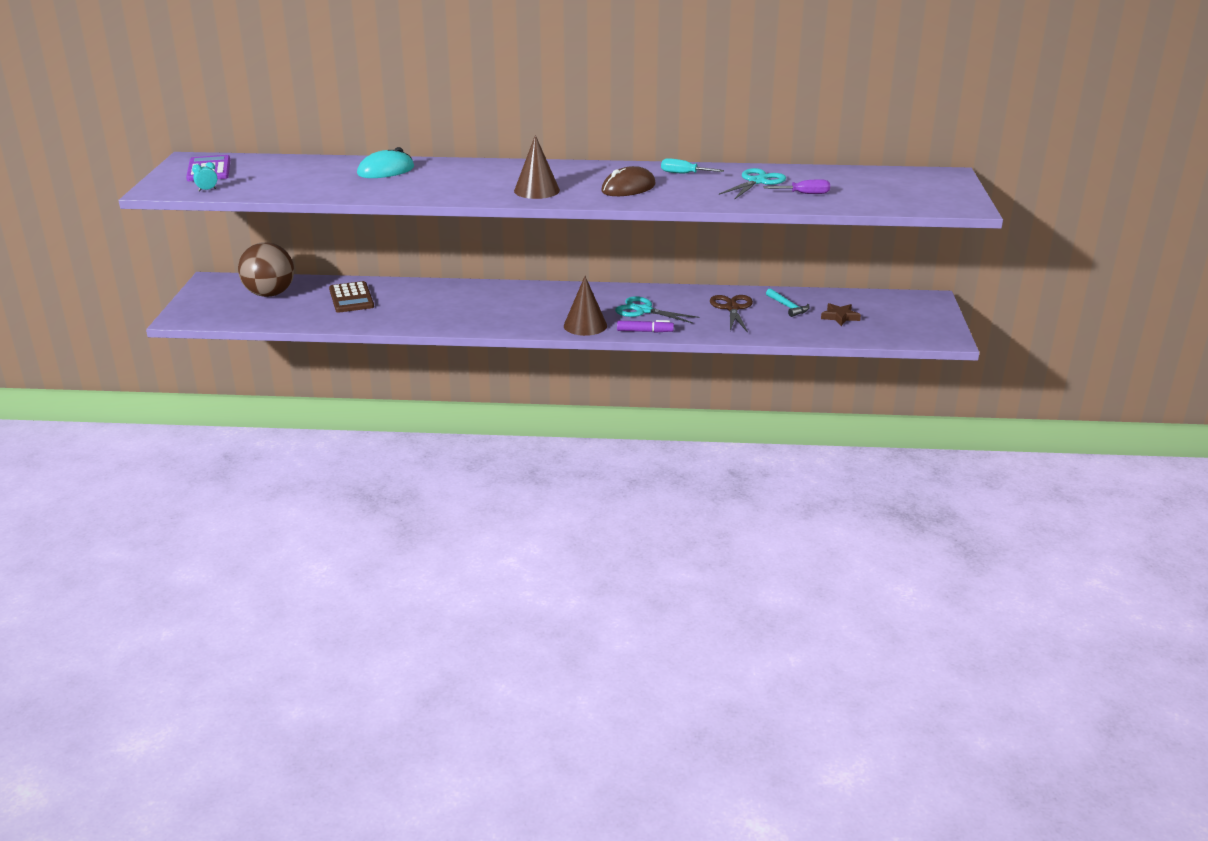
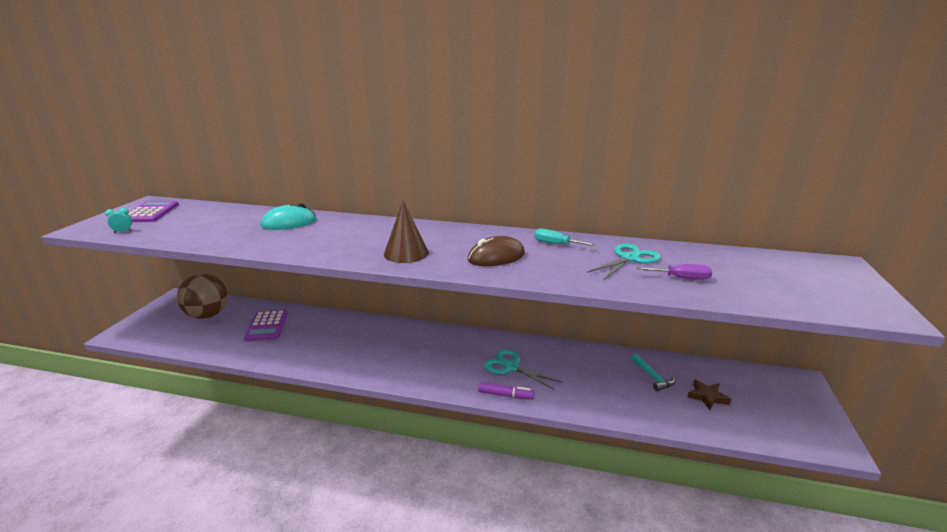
camera: 10 degrees right, 5 degrees down
brown calculator [329,281,374,313] -> purple calculator [244,310,288,341]
brown cone [564,276,607,336] -> none
brown scissors [710,295,753,333] -> none

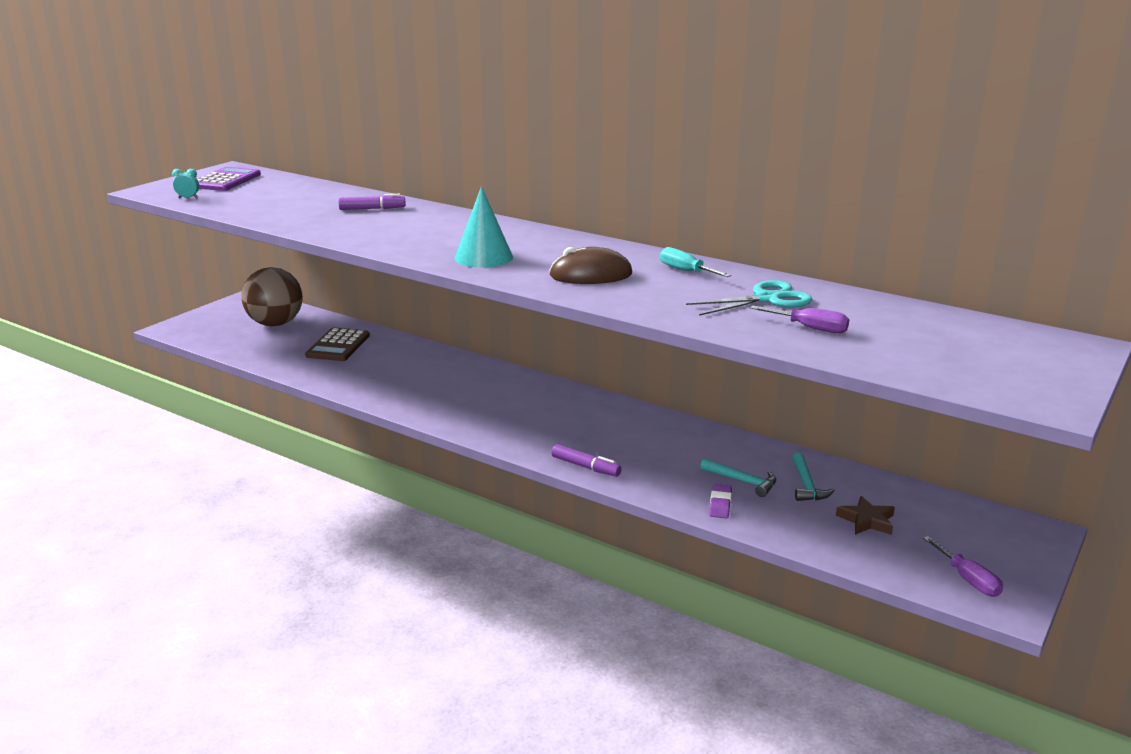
camera: 20 degrees right, 0 degrees up
purple calculator [244,310,288,341] -> brown calculator [305,327,370,361]
turquoise mouse [260,203,316,230] -> purple marker [338,194,406,210]
brown cone [384,200,429,263] -> turquoise cone [455,186,513,268]
turquoise scissors [484,349,563,390] -> none
none -> turquoise hammer [700,458,776,497]
none -> purple eraser [709,484,732,519]
none -> purple screwdriver [923,536,1003,597]

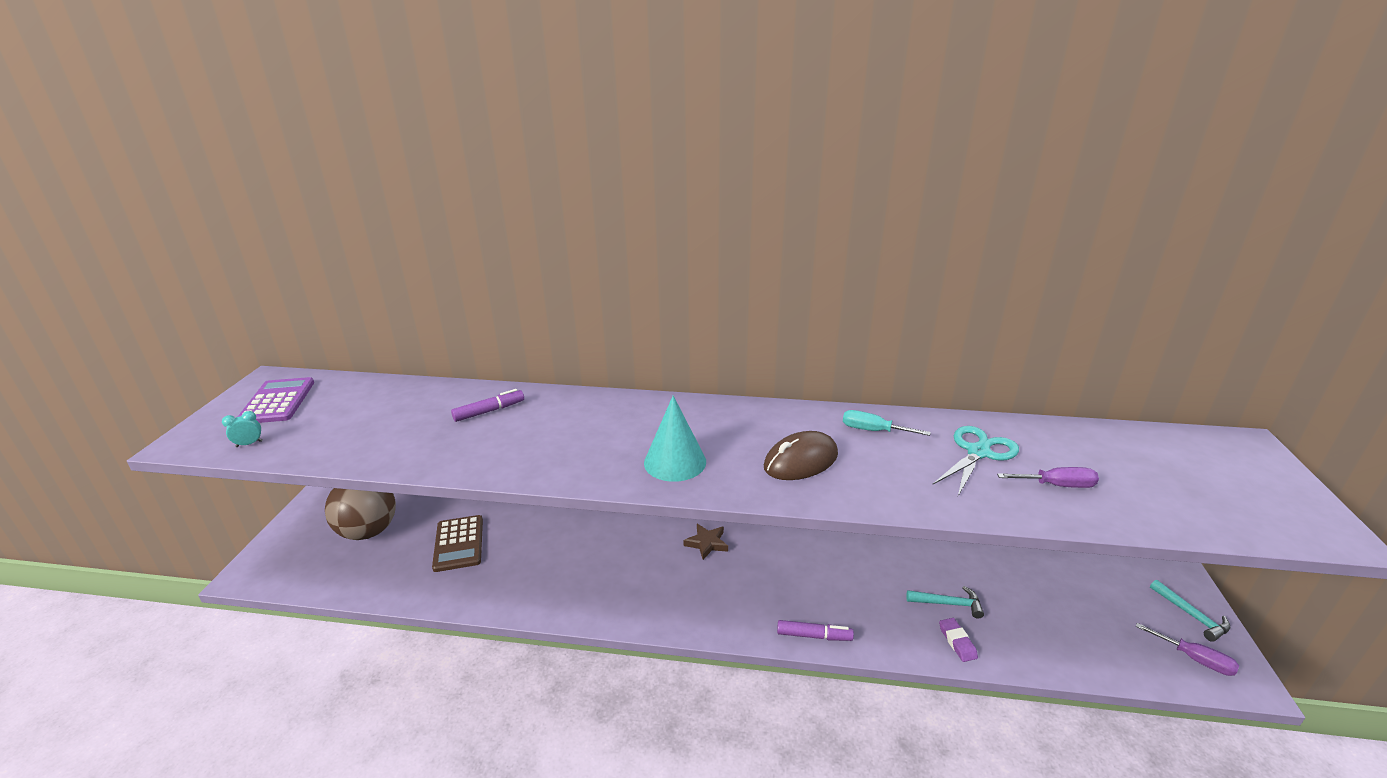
camera: 25 degrees left, 5 degrees up
turquoise hammer [792,453,835,501] -> turquoise hammer moved to [1150,580,1230,642]
brown star [836,496,895,535] -> brown star moved to [683,524,728,560]

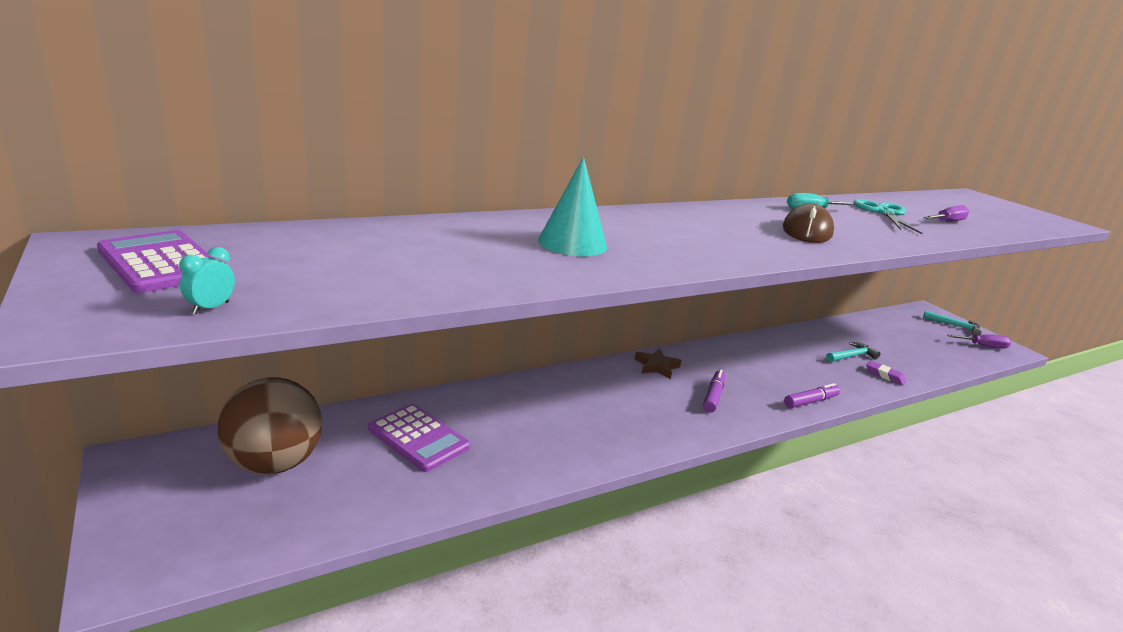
camera: 40 degrees left, 5 degrees down
brown calculator [432,515,483,572] -> purple calculator [368,404,470,472]
purple marker [451,389,524,422] -> purple marker moved to [703,369,726,413]
turquoise cone [644,396,706,482] -> turquoise cone moved to [538,157,607,256]

